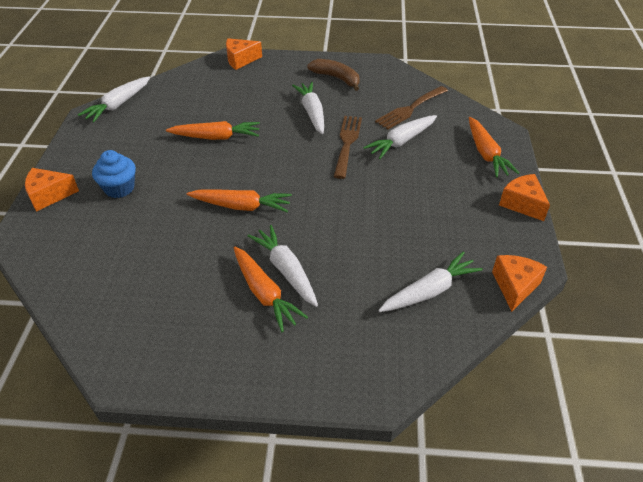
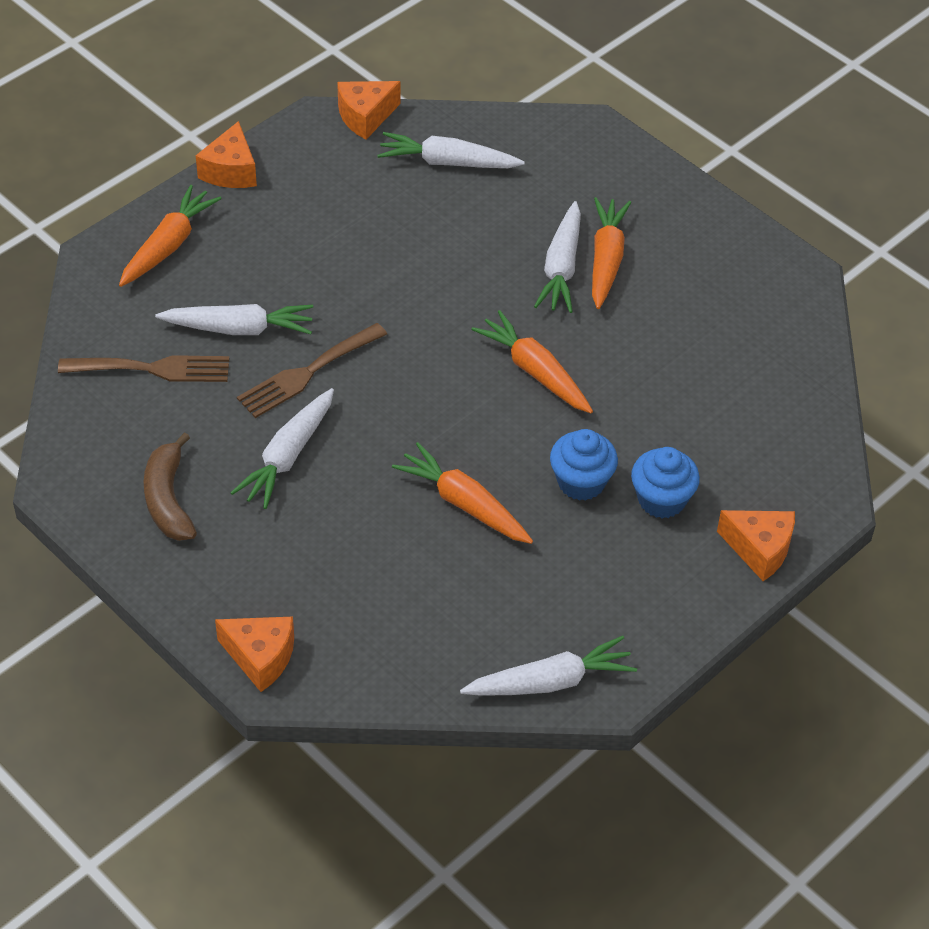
camera: 140 degrees left, 5 degrees up
none -> blue cupcake [550,429,618,501]

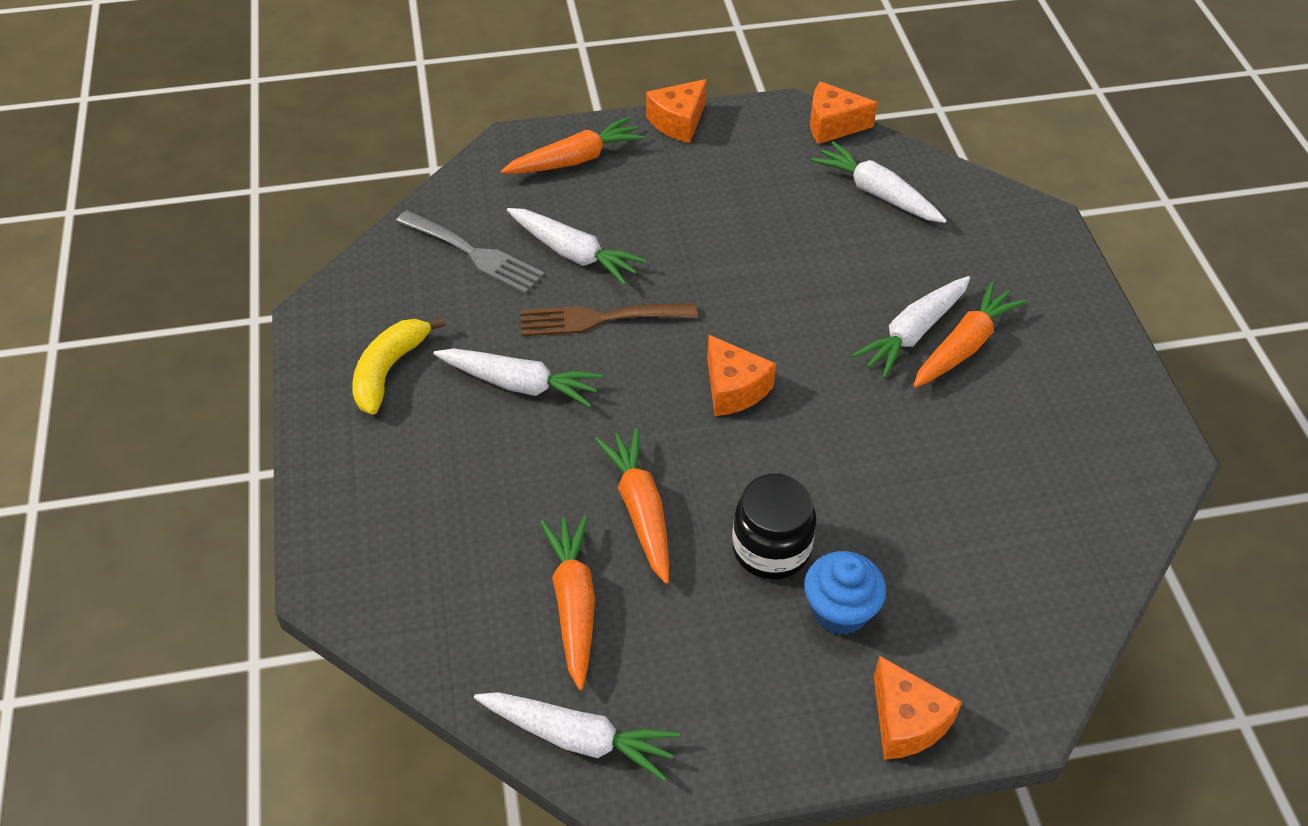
camera: 35 degrees right, 0 degrees up
brown fork [58,355,229,382] -> grey fork [396,210,545,294]
brown banana [144,433,197,541] -> yellow banana [352,317,445,415]
orange cheese [215,617,294,692] -> orange cheese moved to [707,335,776,416]
white carrot [231,388,334,509] -> white carrot turned 135 degrees counterclockwise [433,348,603,407]
orange carrot [471,310,593,413] -> orange carrot moved to [540,515,595,690]
blue cupcake [550,429,618,501] -> black jar [732,474,817,580]

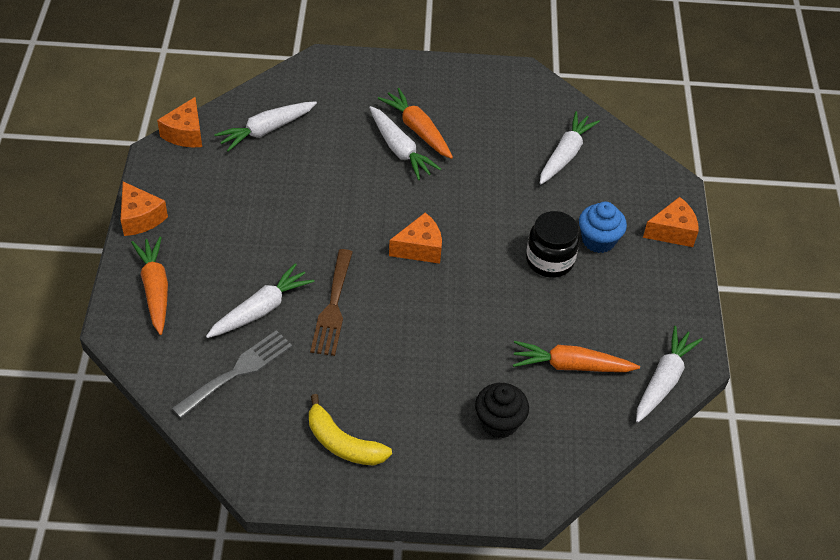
camera: 80 degrees left, 0 degrees up
white carrot [433,348,603,407] -> white carrot moved to [540,111,600,184]
orange carrot [595,428,669,584] -> none
none -> black cupcake [475,383,529,438]

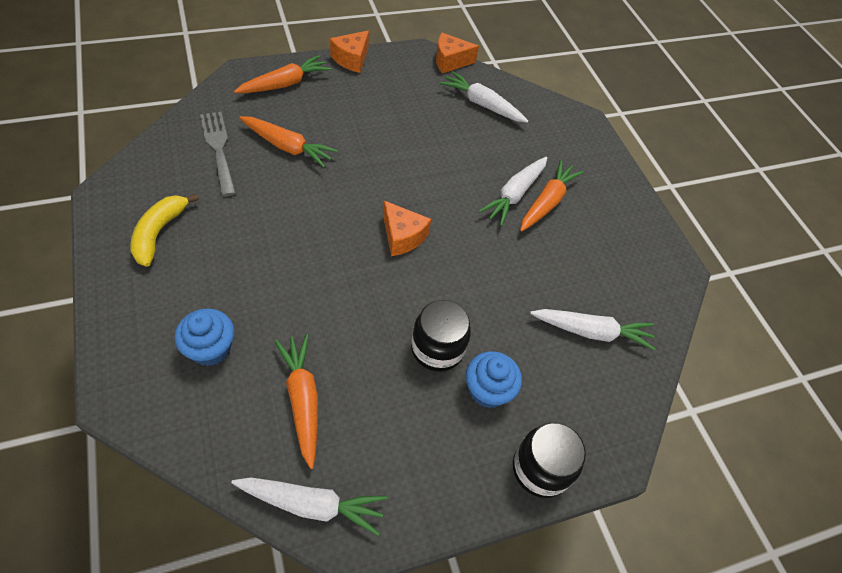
camera: 65 degrees right, 5 degrees up
grey fork [171,330,292,418] -> grey fork turned 135 degrees counterclockwise [200,112,236,196]
white carrot [206,263,314,338] -> orange carrot [239,116,338,167]
brown fork [310,249,353,356] -> none
black cupcake [475,383,529,438] -> blue cupcake [175,309,234,366]
orange cheese [643,197,699,247] -> black jar [513,422,586,498]

